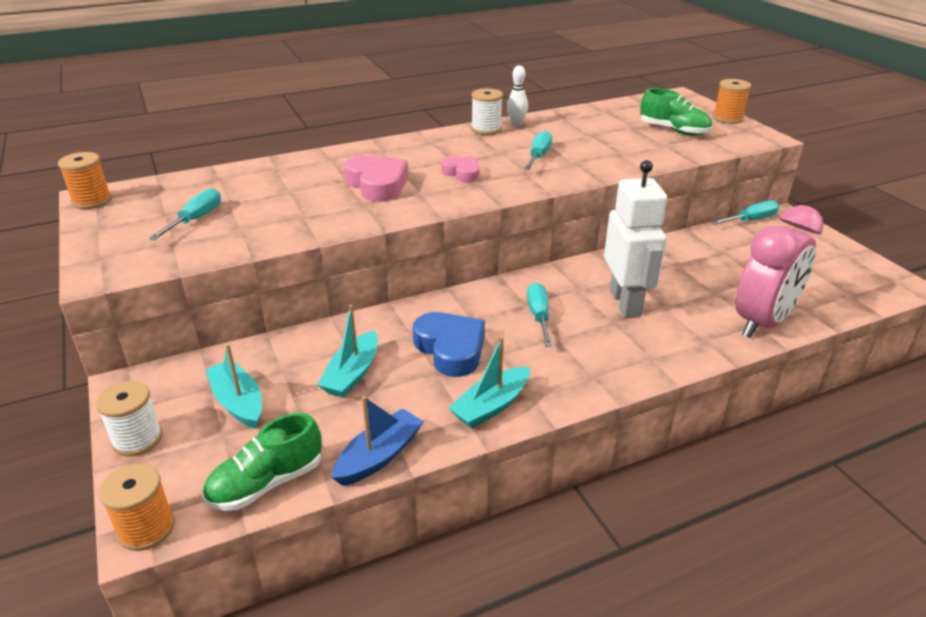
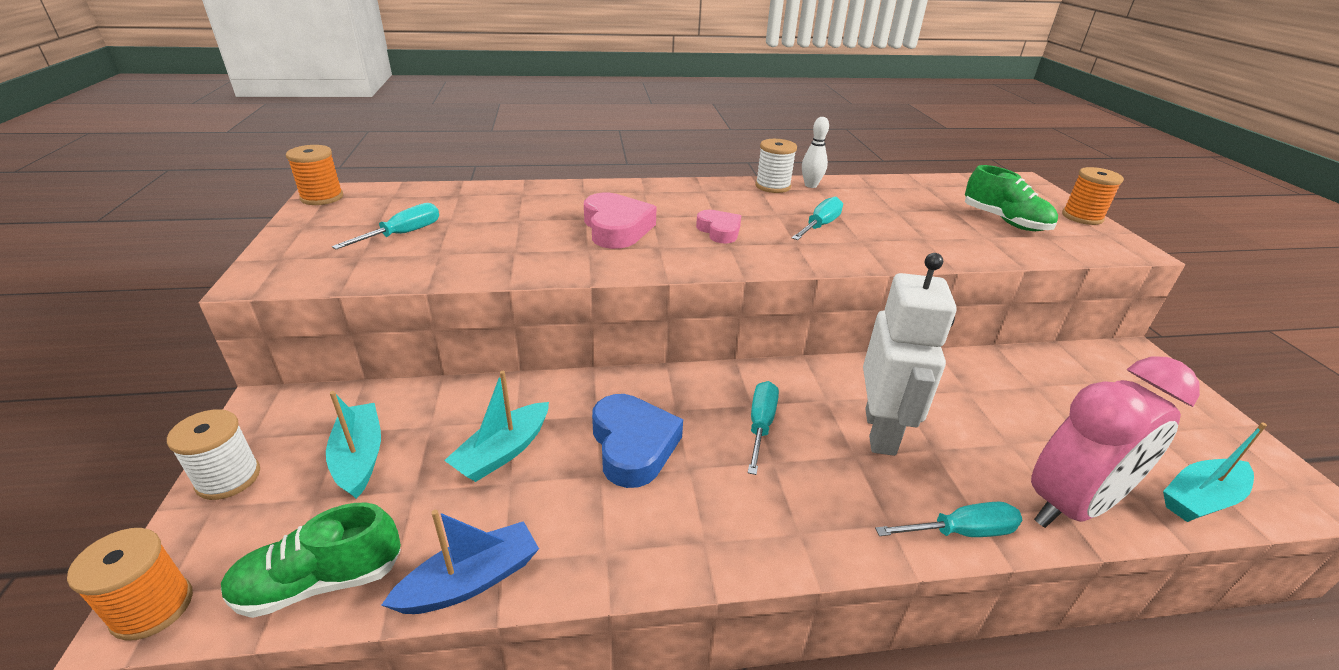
camera: 15 degrees right, 0 degrees up
turquoise boat [448,336,530,428] -> turquoise boat moved to [1163,423,1267,522]
turquoise screwdriver [712,200,779,225] -> turquoise screwdriver moved to [875,502,1022,537]

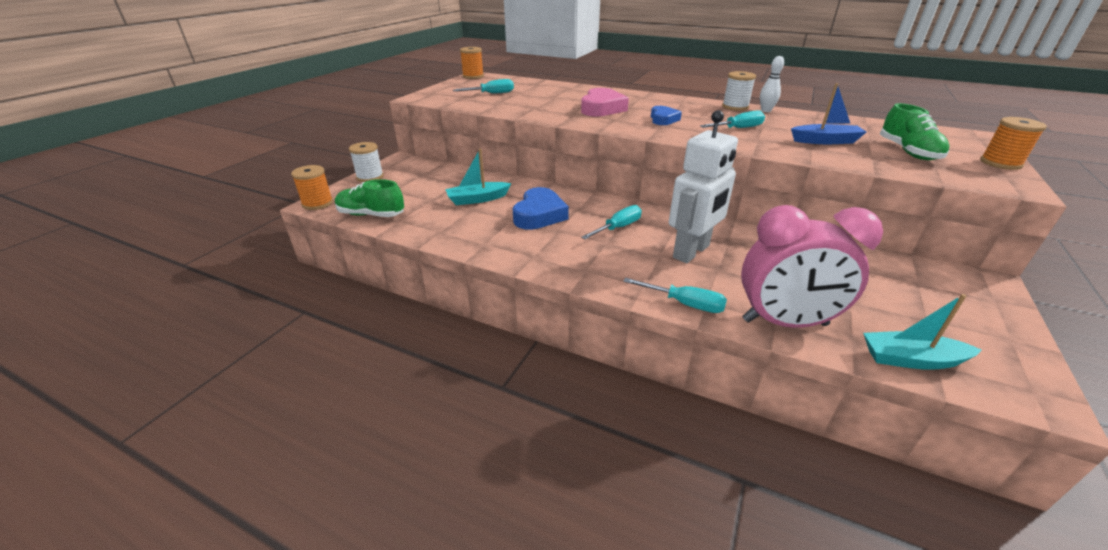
camera: 35 degrees right, 0 degrees up
turquoise boat [326,391,381,499] -> none
blue boat [382,510,539,614] -> blue boat moved to [791,83,867,144]
pink heart [696,210,741,243] -> blue heart [651,106,682,125]

